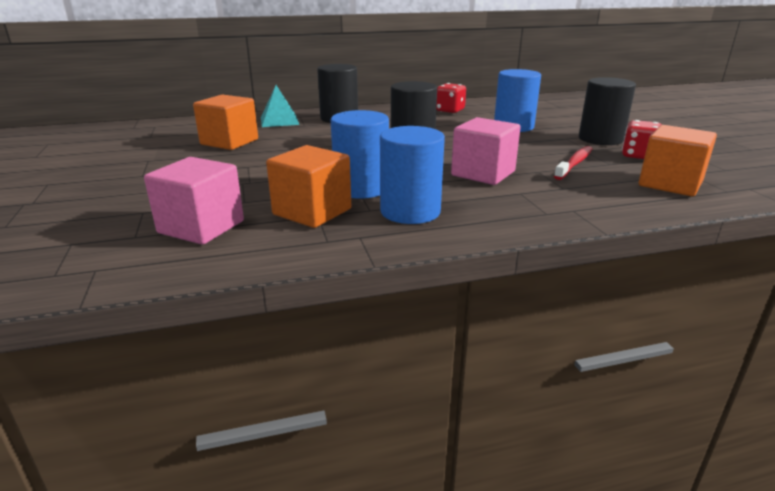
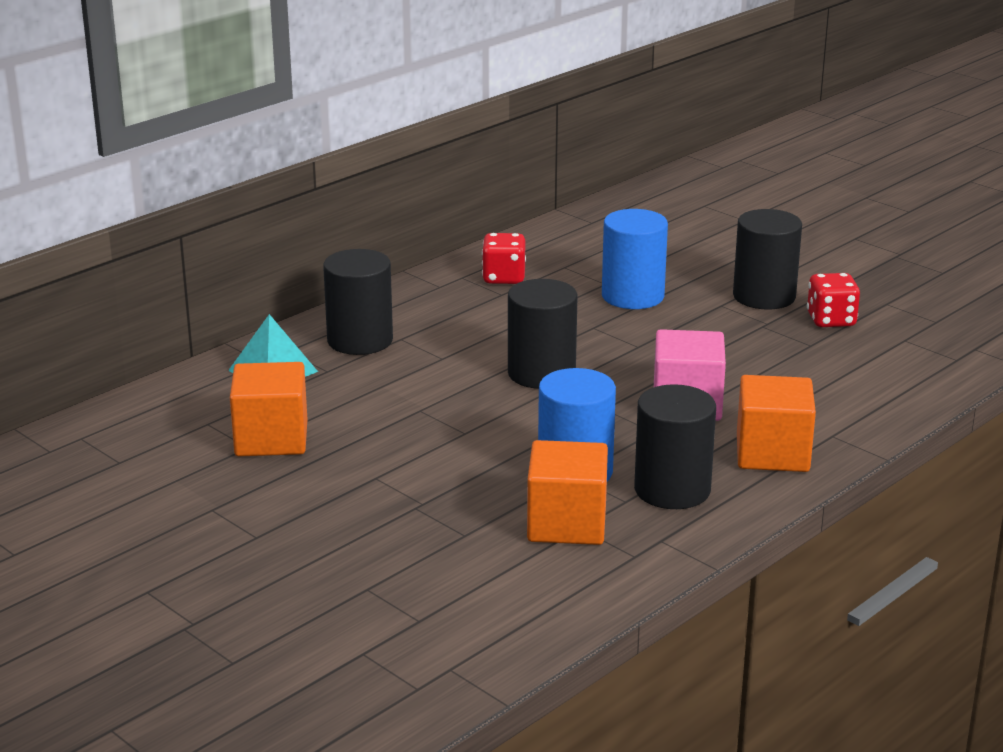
camera: 30 degrees left, 0 degrees up
pink cube [144,157,244,245] -> none
blue cylinder [380,126,445,224] -> black cylinder [634,384,716,509]
red toothbrush [554,146,592,180] -> none
orange cube [639,125,717,196] -> orange cube moved to [737,375,816,472]

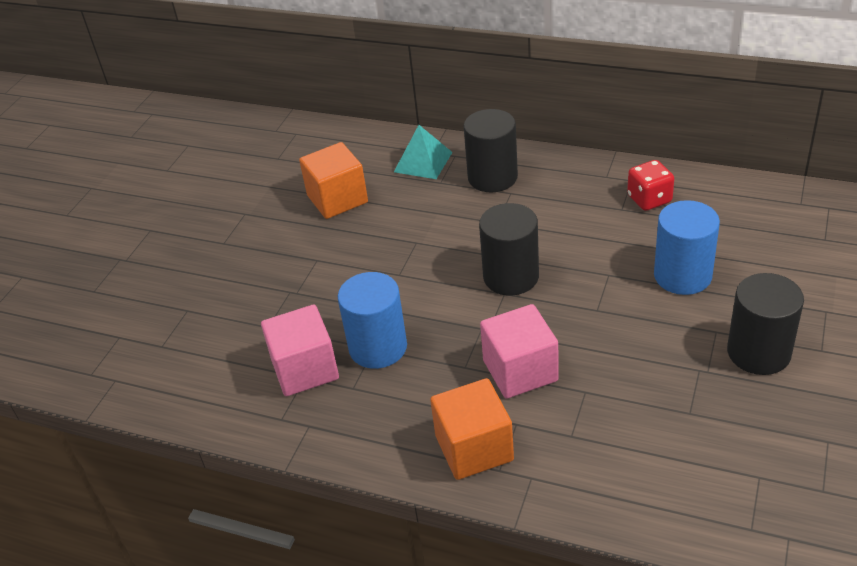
camera: 70 degrees right, 15 degrees up
orange cube [527,440,608,545] -> pink cube [261,305,339,396]
black cylinder [634,384,716,509] -> none
red dice [807,273,860,327] -> none

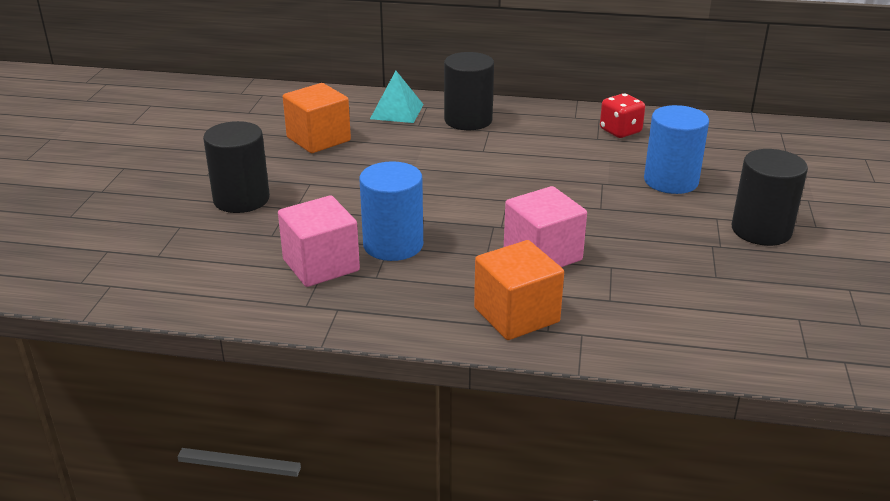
camera: 15 degrees left, 10 degrees down
black cylinder [479,203,539,295] -> black cylinder moved to [203,121,270,213]

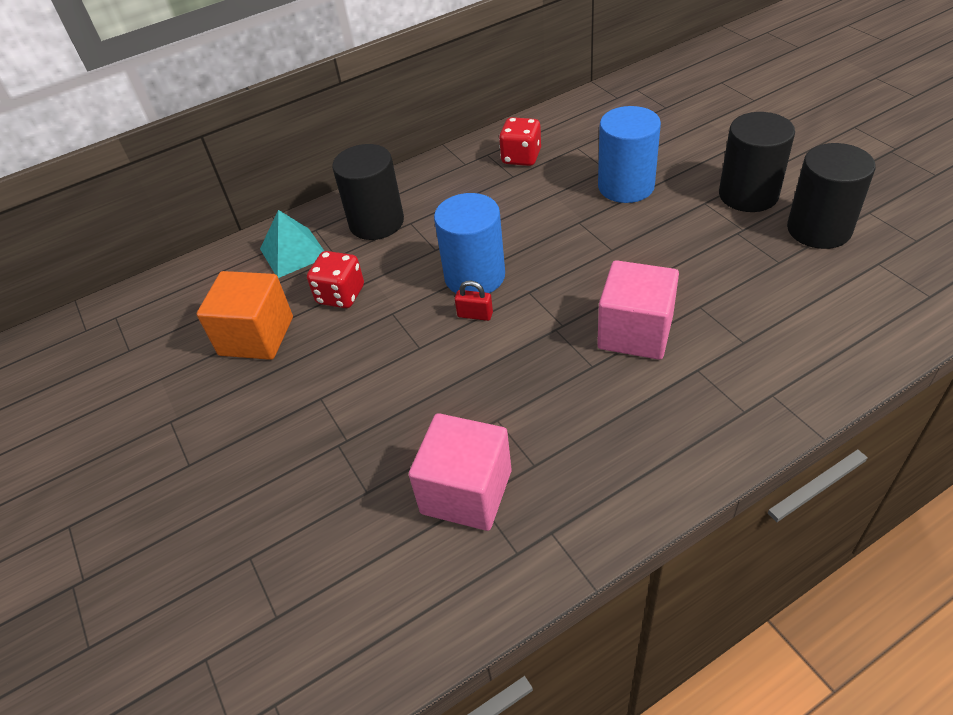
camera: 35 degrees left, 15 degrees up
black cylinder [203,121,270,213] -> black cylinder moved to [787,143,876,249]
blue cylinder [360,161,423,261] -> blue cylinder moved to [434,193,505,293]
orange cube [474,240,564,340] -> none
none -> red dice [307,251,364,308]
none -> red padlock [455,281,493,321]

